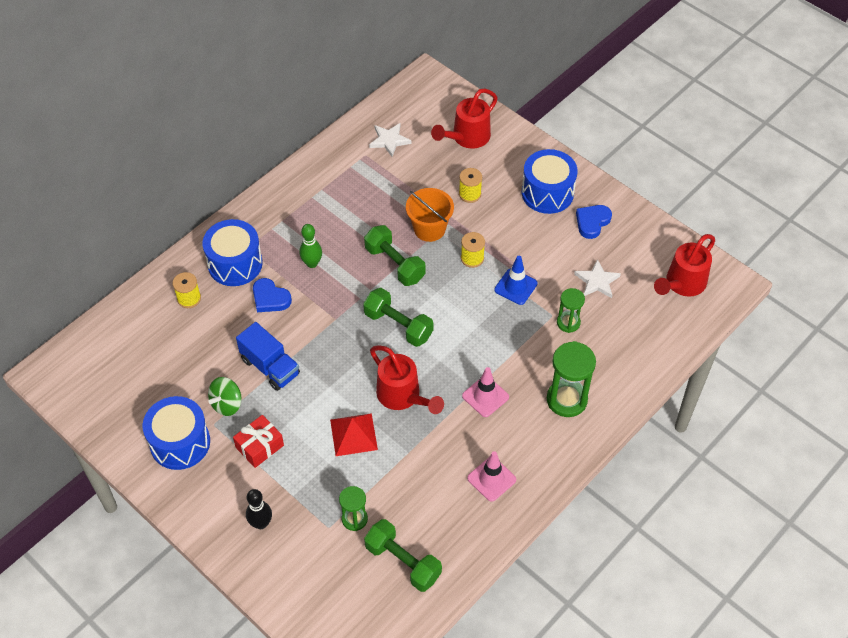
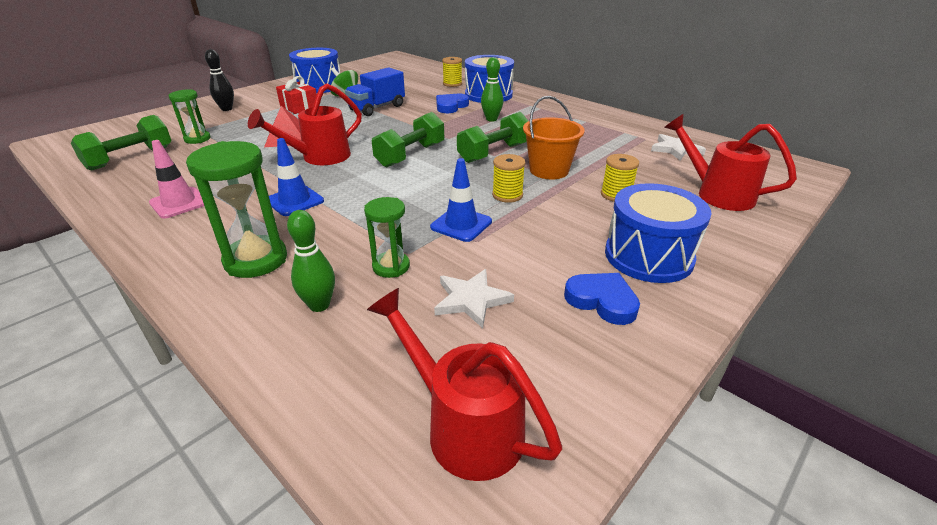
camera: 90 degrees right, 20 degrees down
pink traffic cone [462,367,509,417] -> blue traffic cone [269,138,324,216]
none -> green bowling pin [287,210,335,312]

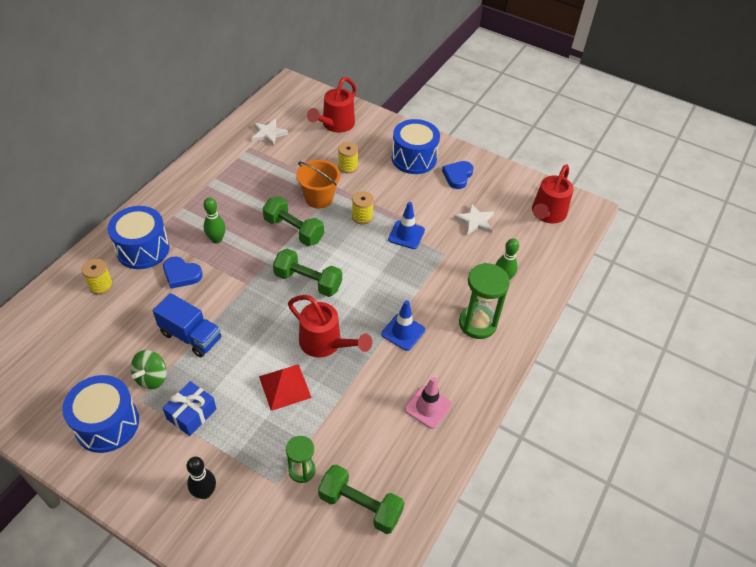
camera: 105 degrees left, 15 degrees up
red gift [276,76,317,114] -> blue gift [163,381,217,436]
green hourglass [364,197,410,278] -> none

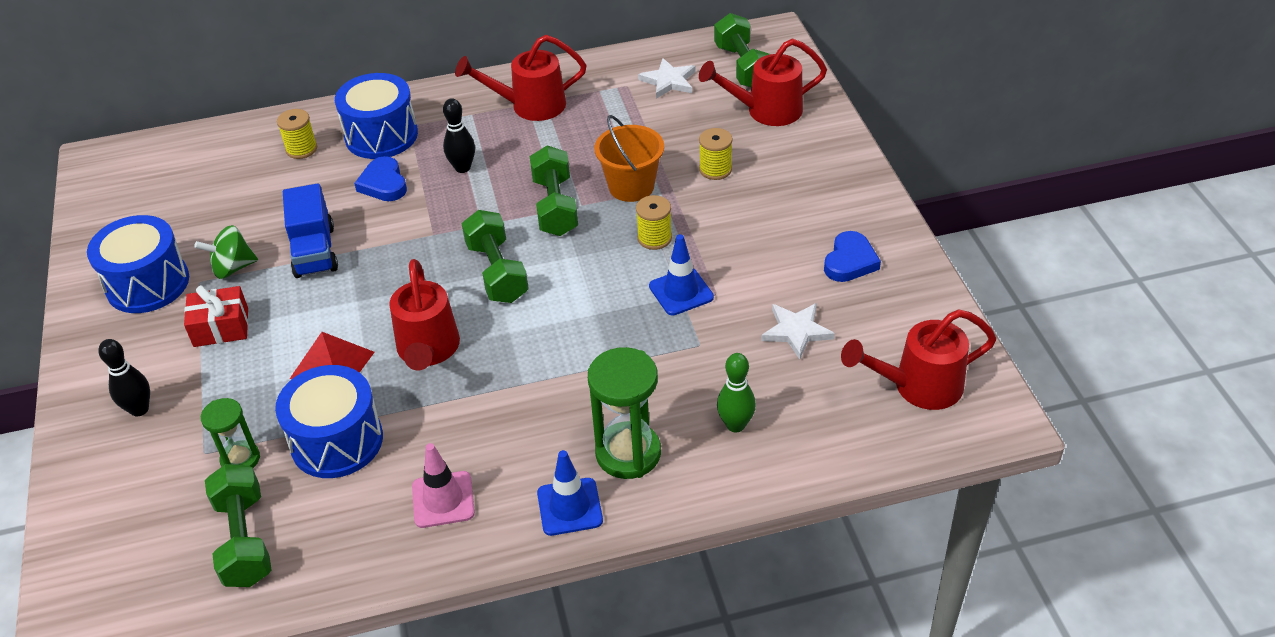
camera: 50 degrees right, 5 degrees down
blue gift [163,381,217,436] -> red gift [184,285,248,347]
green bowling pin [203,198,226,244] -> black bowling pin [443,98,475,173]
blue traffic cone [381,300,425,351] -> blue traffic cone moved to [537,450,603,536]
blue drum [391,119,440,174] -> blue drum moved to [275,365,383,478]
blue heart [442,161,474,189] -> blue heart turned 135 degrees clockwise [824,231,881,282]
none -> red watering can [455,35,587,121]
none -> green dumbbell [714,13,770,87]

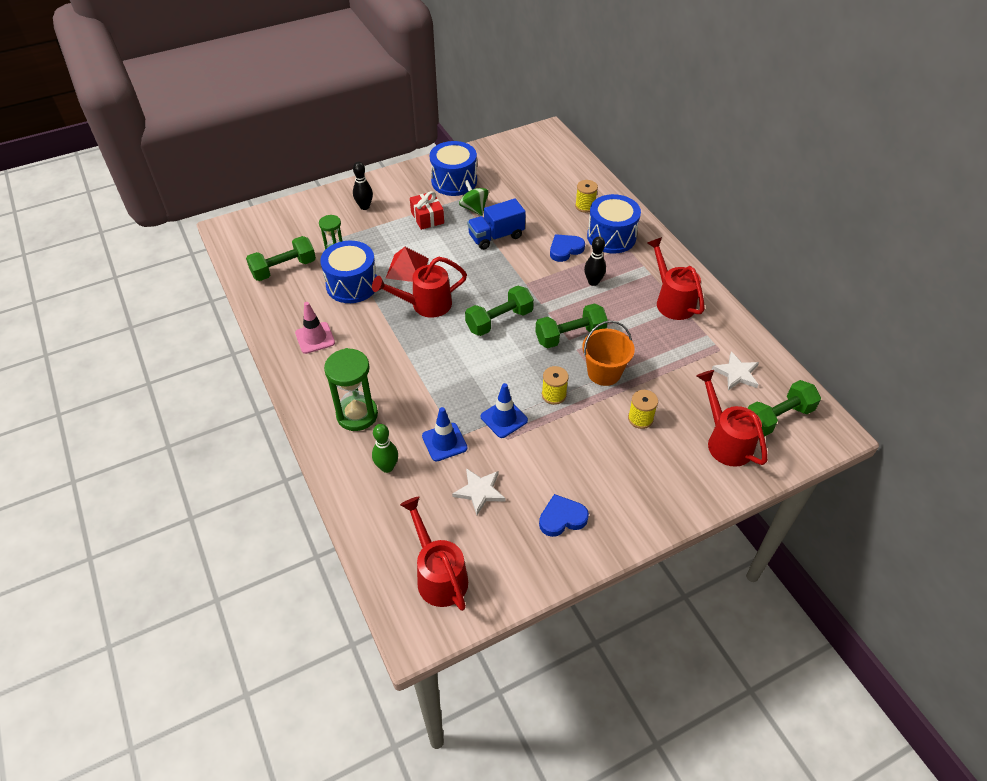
camera: 75 degrees right, 5 degrees up
blue traffic cone [537,450,603,536] -> blue traffic cone moved to [422,407,468,462]
blue heart [824,231,881,282] -> blue heart turned 150 degrees clockwise [539,494,589,537]

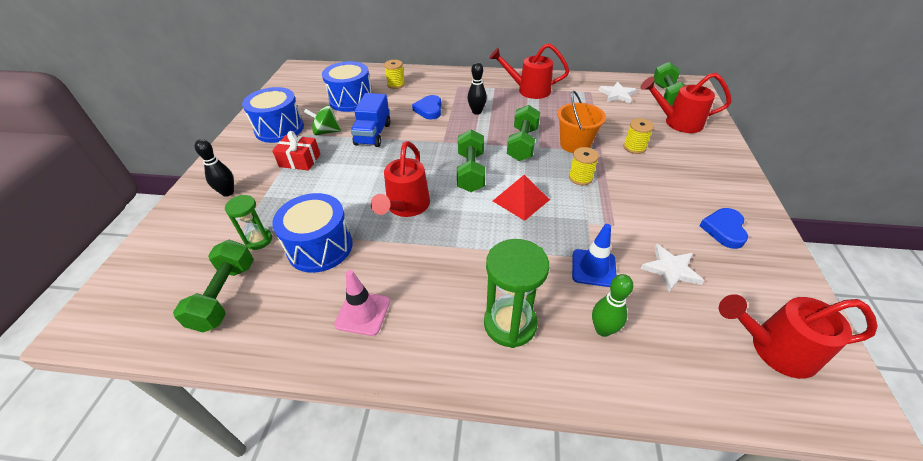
camera: 55 degrees left, 5 degrees down
red pyramid [386,247,429,282] -> red pyramid moved to [493,175,550,221]
blue traffic cone [481,383,528,438] -> none
blue drum [587,194,641,254] -> blue drum moved to [322,61,372,112]

